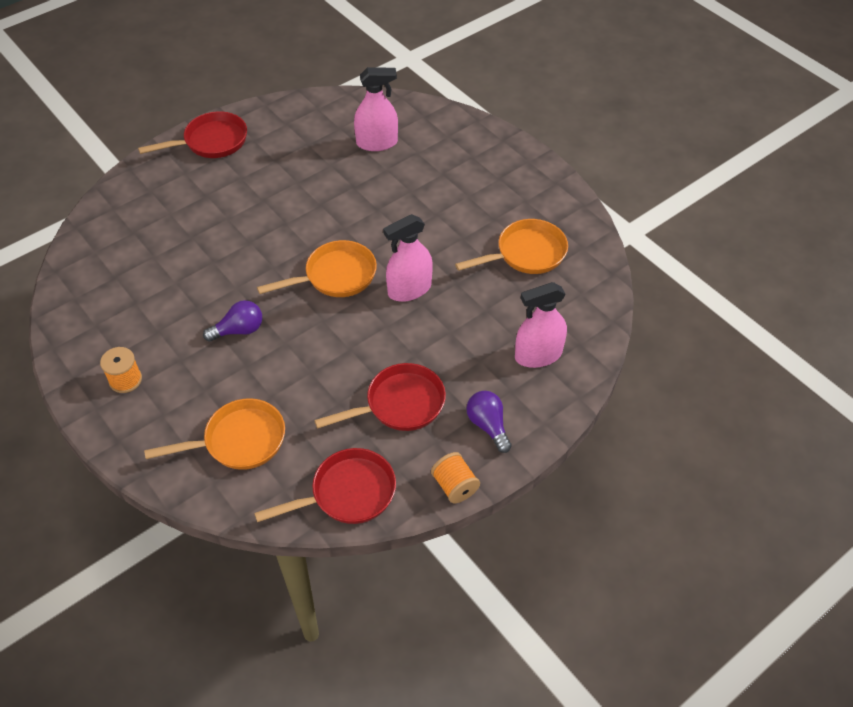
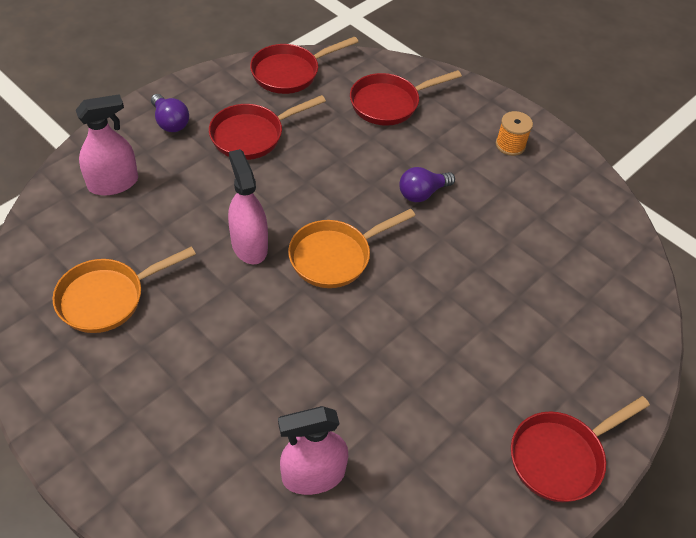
camera: 170 degrees right, 0 degrees up
orange pan [144,398,285,470] -> red pan [350,70,462,126]
pink spray bottle [383,214,433,302] -> pink spray bottle turned 75 degrees counterclockwise [228,149,268,265]
orange spool [431,452,480,503] -> none

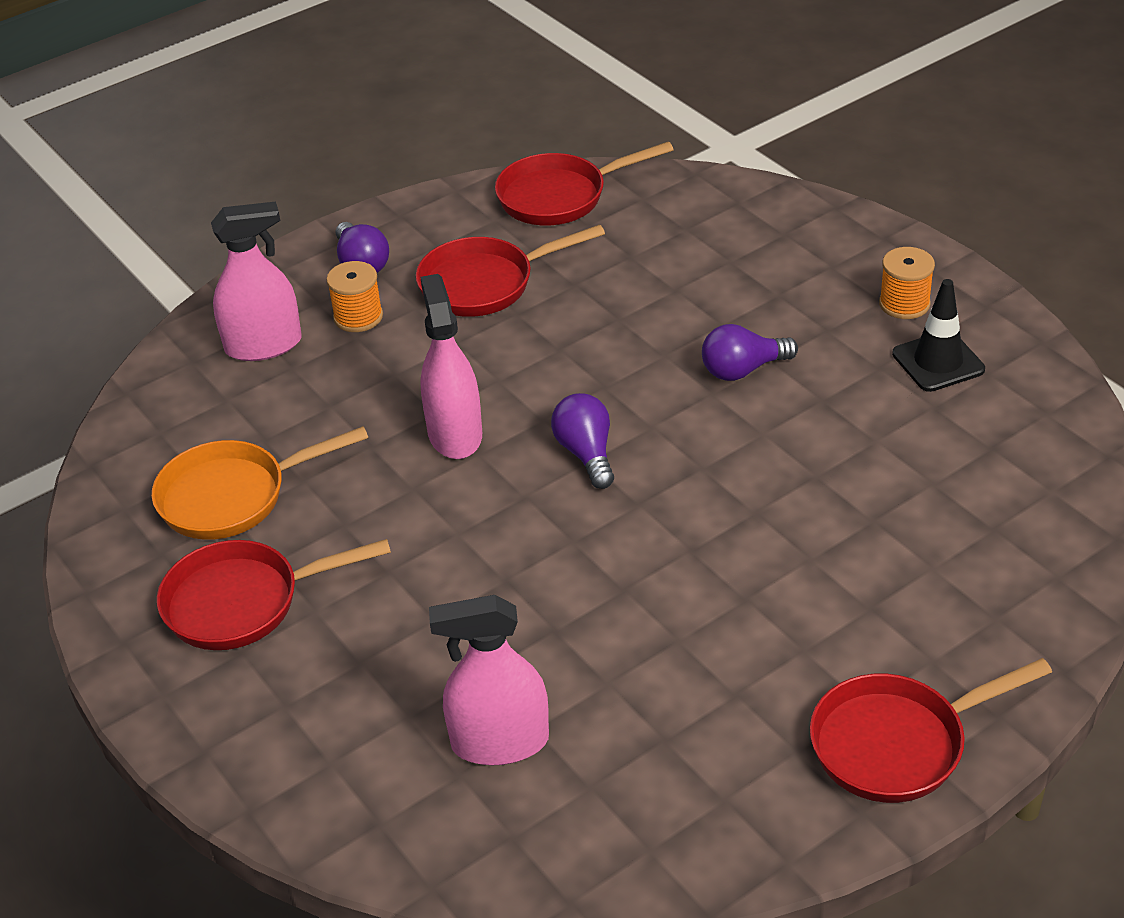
camera: 15 degrees right, 10 degrees down
orange pan [288,209,415,288] -> purple light bulb [551,393,614,489]
red pan [350,70,462,126] -> red pan moved to [157,539,391,650]
none -> orange spool [326,261,383,332]
none -> black traffic cone [892,279,985,392]

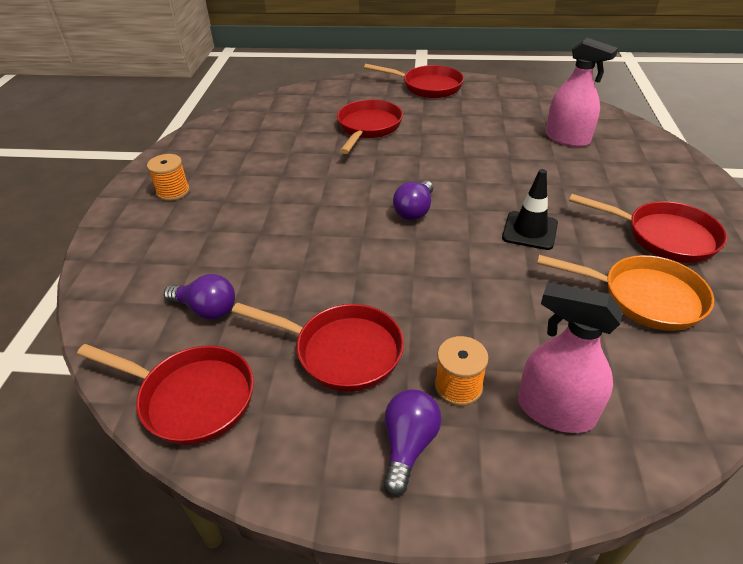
camera: 140 degrees left, 0 degrees up
pink spray bottle [420,274,482,459] -> none
purple light bulb [702,324,798,381] -> purple light bulb moved to [164,274,235,320]
black traffic cone [892,279,985,392] -> black traffic cone moved to [502,169,558,250]
none -> red pan [337,100,403,154]

